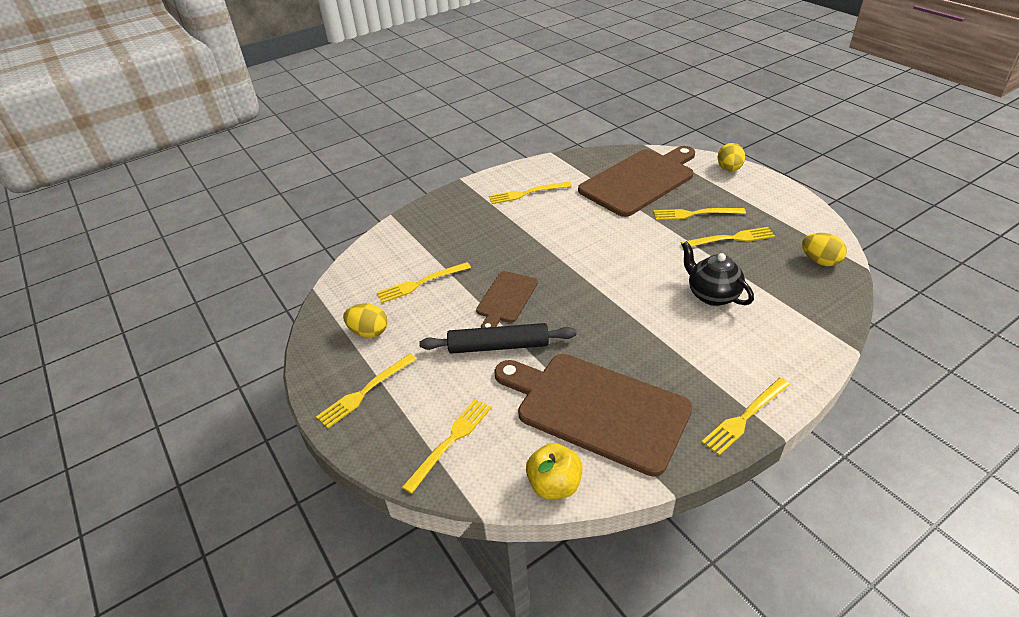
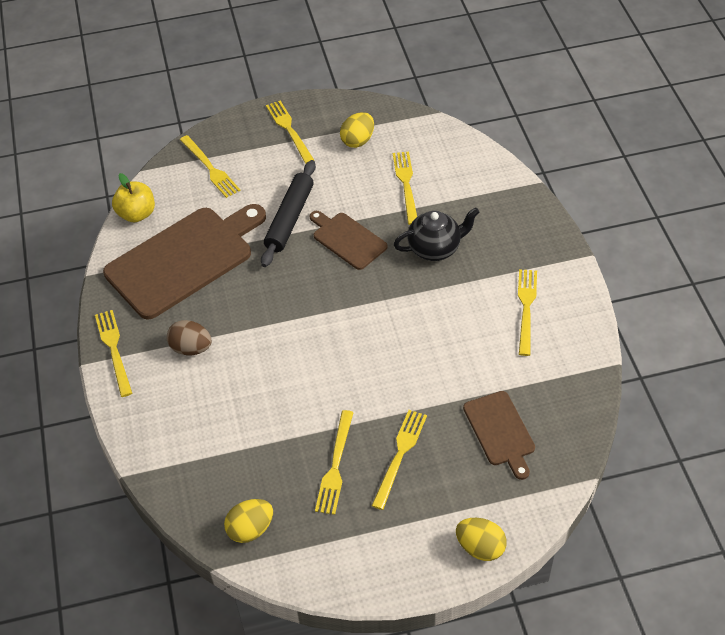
camera: 110 degrees right, 10 degrees up
brown cutting board [578,146,695,217] -> brown cutting board [463,391,535,480], size x0.52
black teapot [681,241,754,306] -> black teapot moved to [393,207,479,261]
none -> brown egg [167,320,212,355]

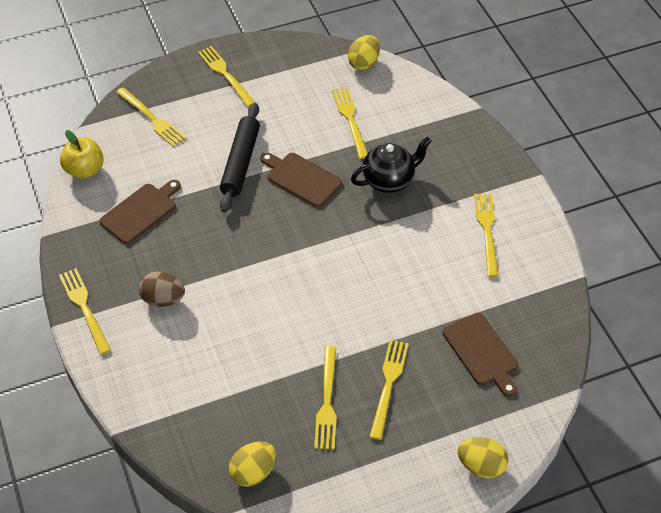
camera: 10 degrees left, 0 degrees up
brown cutting board [103,204,266,320] -> brown cutting board [99,180,181,244], size x0.52
yellow egg [340,112,374,148] -> yellow egg moved to [348,35,380,70]

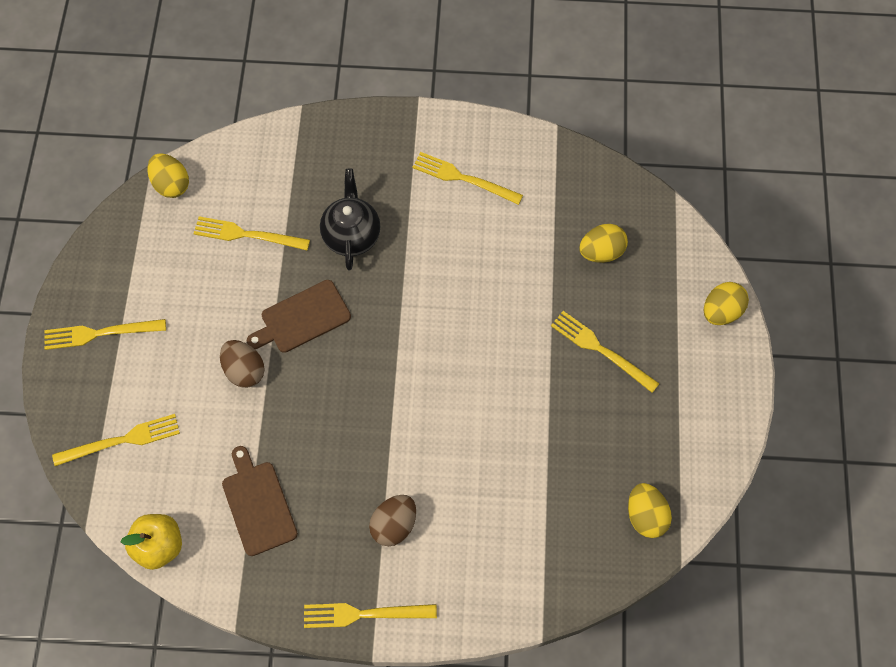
camera: 65 degrees left, 15 degrees up
black rolling pin [220,103,260,213] -> brown egg [220,340,265,388]
yellow fork [314,346,337,449] -> none
brown cutting board [442,313,518,397] -> yellow egg [579,224,628,263]

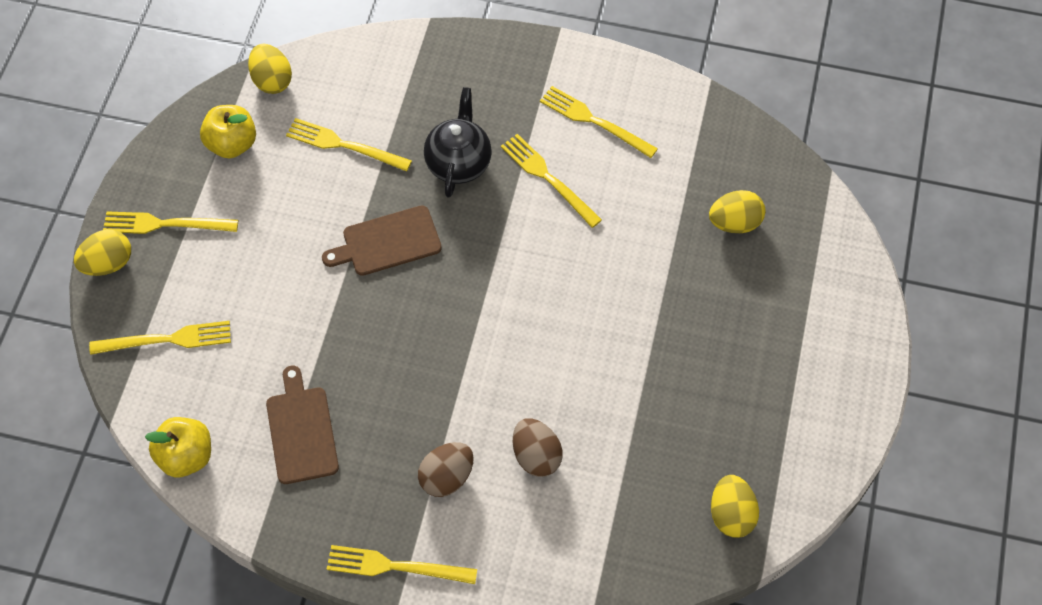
camera: 10 degrees right, 5 degrees down
brown egg [220,340,265,388] -> brown egg moved to [513,418,563,477]
yellow fork [551,311,660,393] -> yellow fork moved to [501,134,602,228]
yellow egg [704,282,749,325] -> yellow egg moved to [74,229,131,276]
none -> yellow apple [200,105,256,158]

